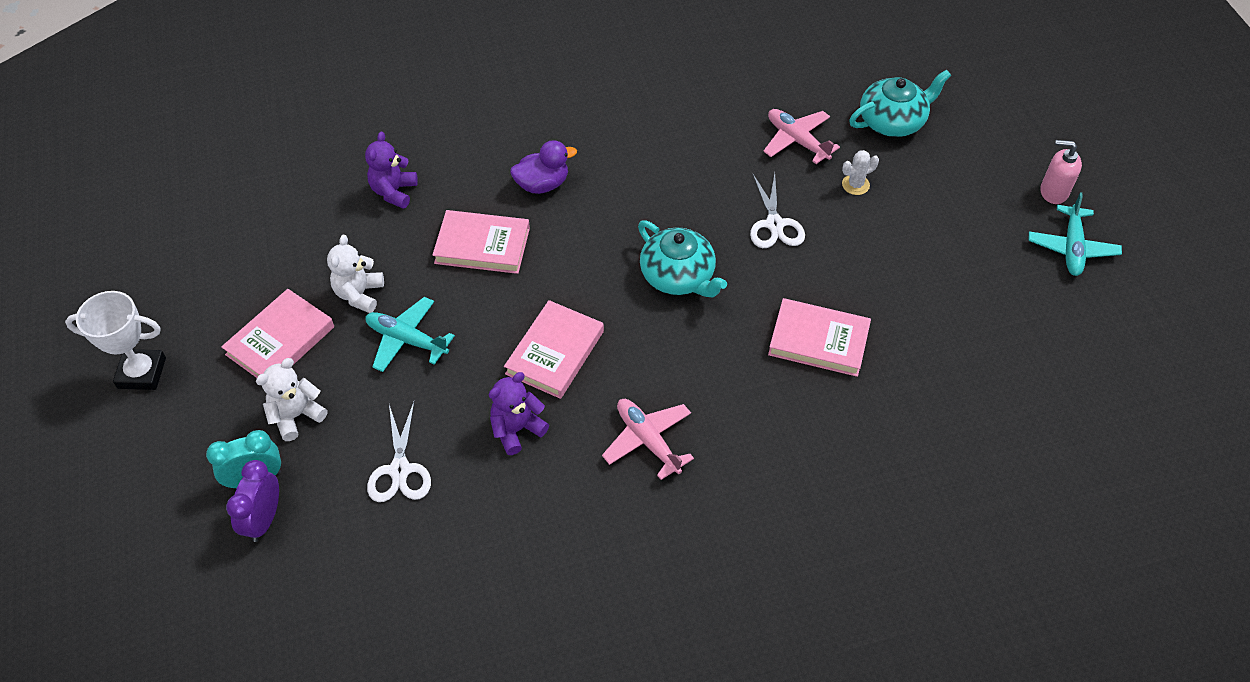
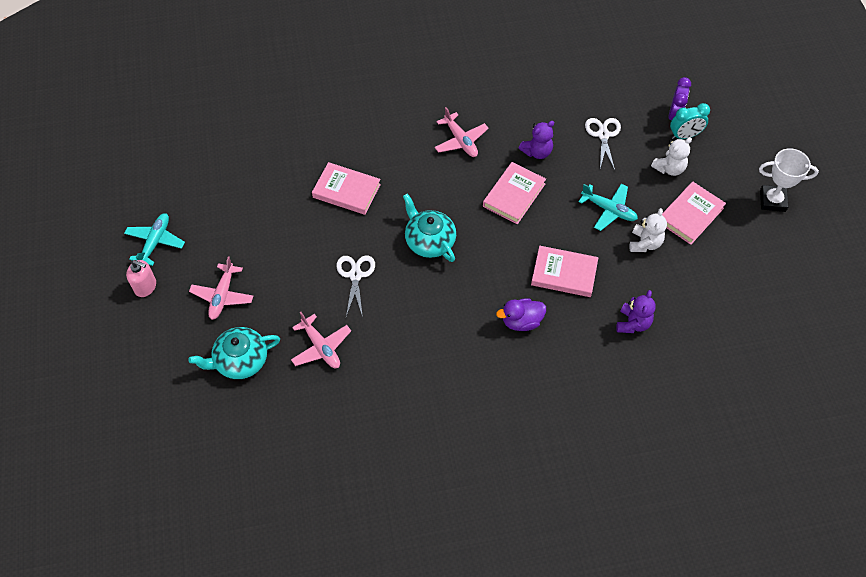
camera: 175 degrees left, 5 degrees up
white cactus [842,150,879,195] -> none
none -> pink plane [189,256,253,320]

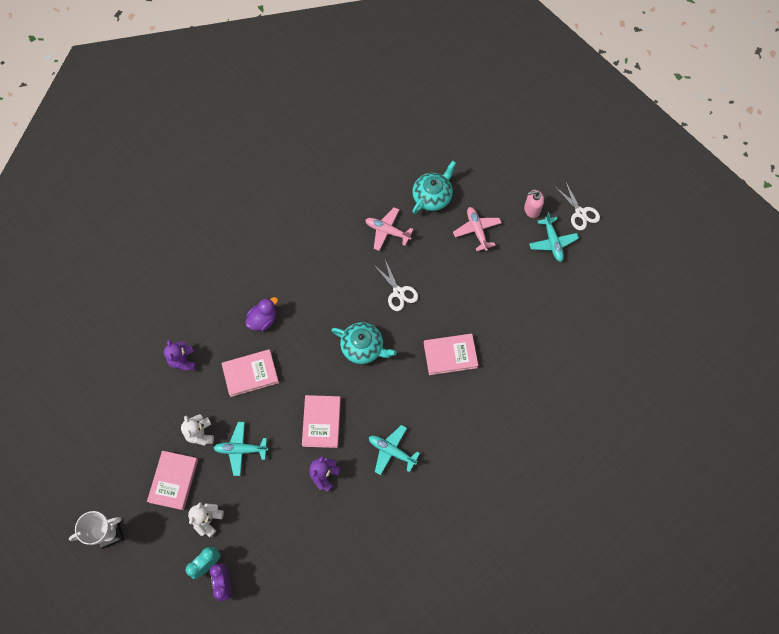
camera: 150 degrees right, 10 degrees up
pink plane [434,107,489,157] -> turquoise plane [369,425,420,475]
white scissors [585,118,621,170] -> white scissors moved to [555,181,600,230]

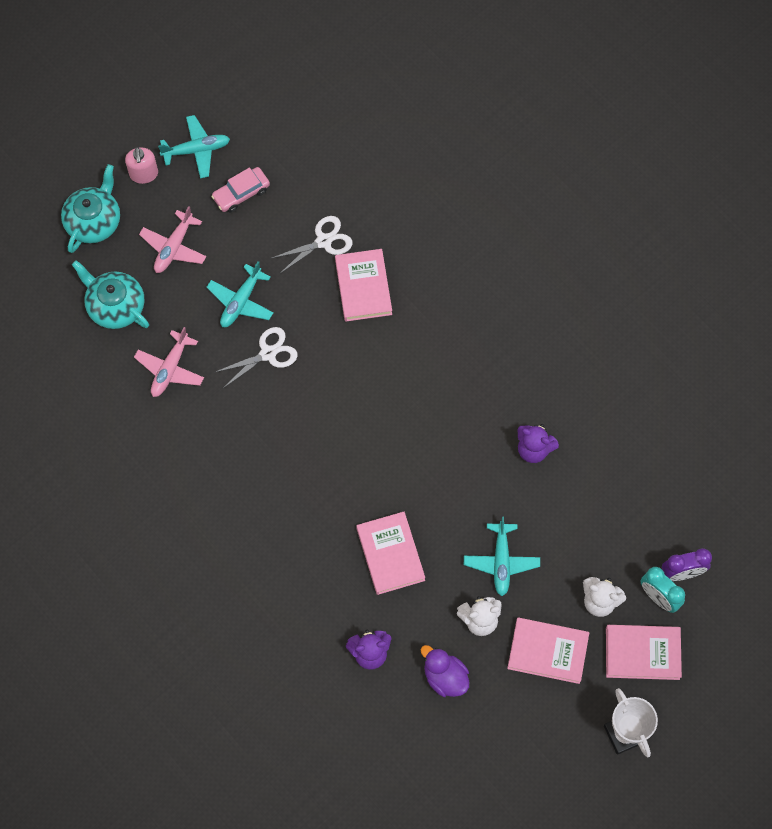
camera: 90 degrees left, 0 degrees up
purple duck [245,297,278,331] -> purple duck moved to [421,645,469,697]
pink book [302,395,341,448] -> pink book moved to [606,625,682,680]
turquoise teapot [332,322,397,364] -> turquoise teapot moved to [61,164,120,253]
turquoise plane [369,425,420,475] -> turquoise plane moved to [207,261,274,327]
pink plane [453,207,501,251] -> pink plane turned 45 degrees counterclockwise [139,206,206,273]
white scissors [555,181,600,230] -> white scissors moved to [272,216,353,273]
none -> pink car [211,167,270,213]

